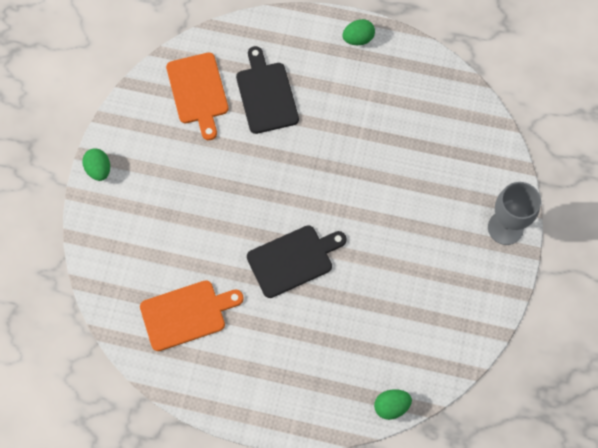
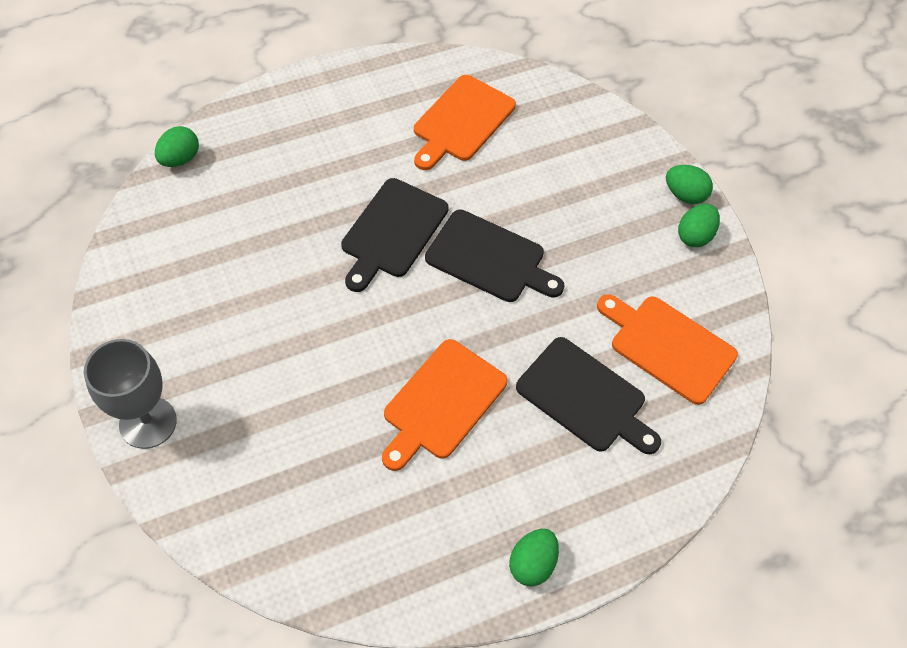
camera: 140 degrees right, 10 degrees down
none -> orange cutting board [382,339,507,471]
none -> black cutting board [425,210,565,302]
none -> green egg [678,204,720,247]

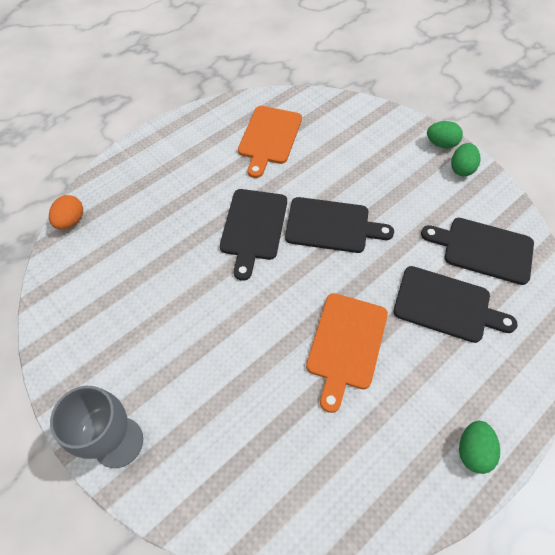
camera: 15 degrees left, 0 degrees up
green egg [155,126,199,167] -> orange egg [49,195,83,230]
orange cutting board [597,294,738,405] -> black cutting board [421,218,534,285]

